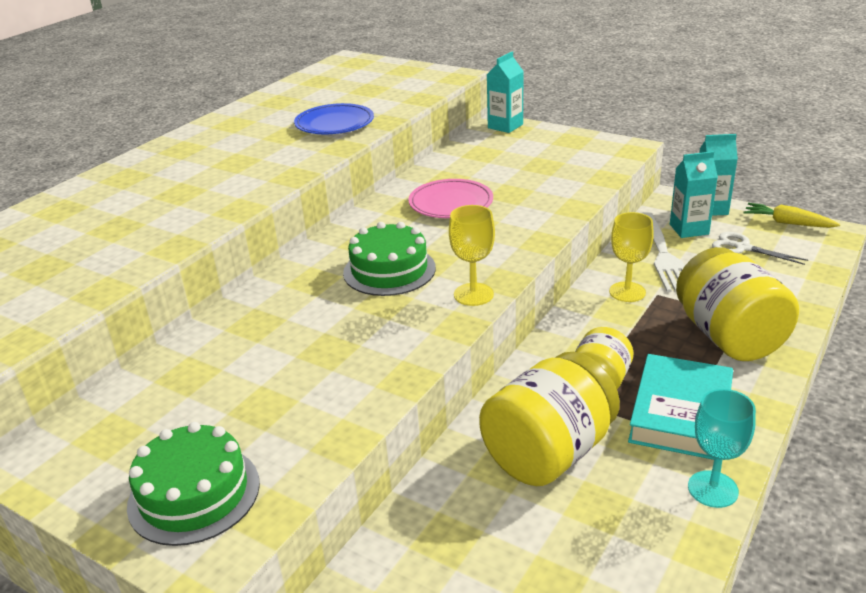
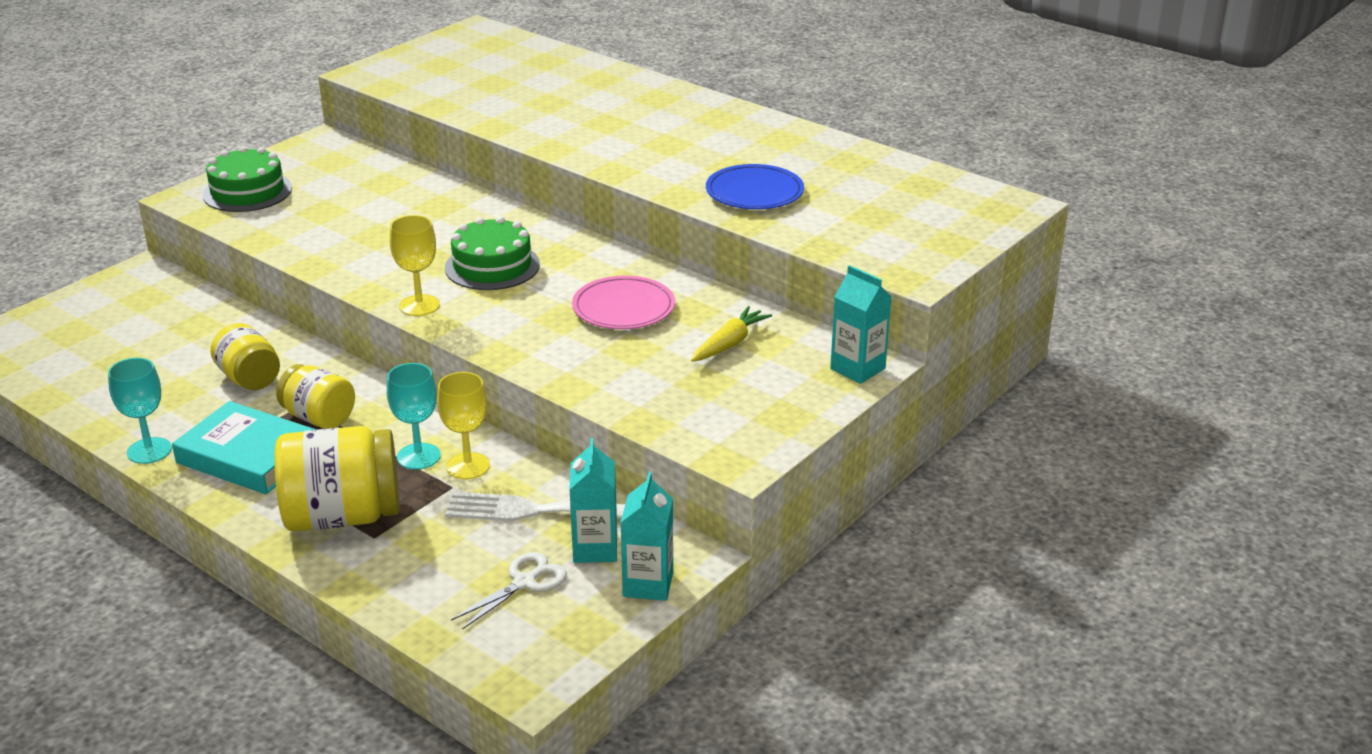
camera: 95 degrees right, 0 degrees up
yellow jar [479,352,620,486] -> yellow jar [210,323,280,390], size x0.60
yellow carrot [744,203,840,228] -> yellow carrot moved to [691,306,772,362]
none -> turquoise goblet [387,363,441,470]

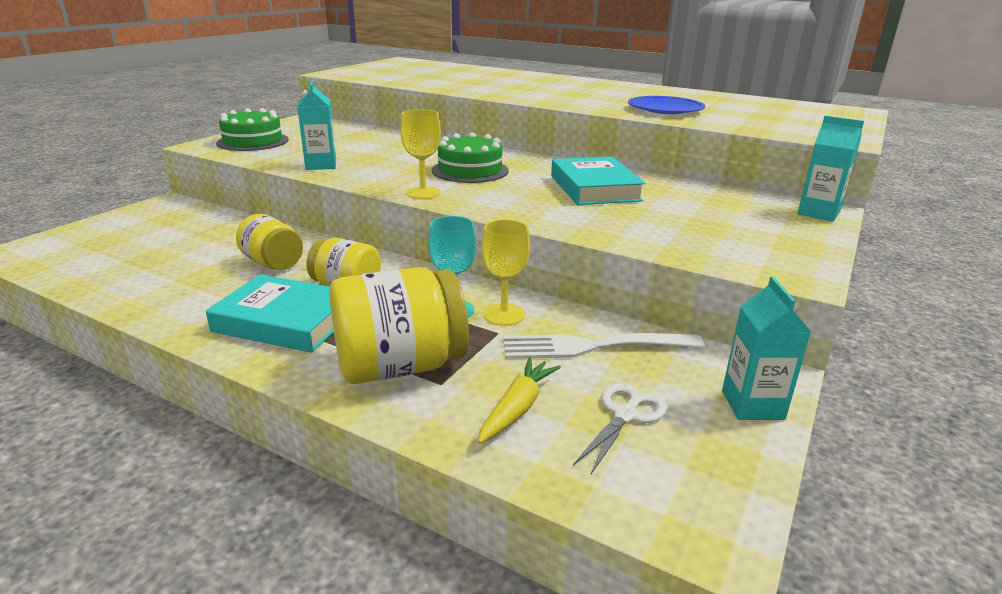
camera: 10 degrees left, 5 degrees down
turquoise goblet [108,358,172,464] -> none
turquoise carton [569,438,617,563] -> turquoise carton moved to [297,80,336,170]
pink plate [572,276,675,329] -> turquoise book [551,157,645,205]
yellow carrot [691,306,772,362] -> yellow carrot moved to [478,357,561,444]

